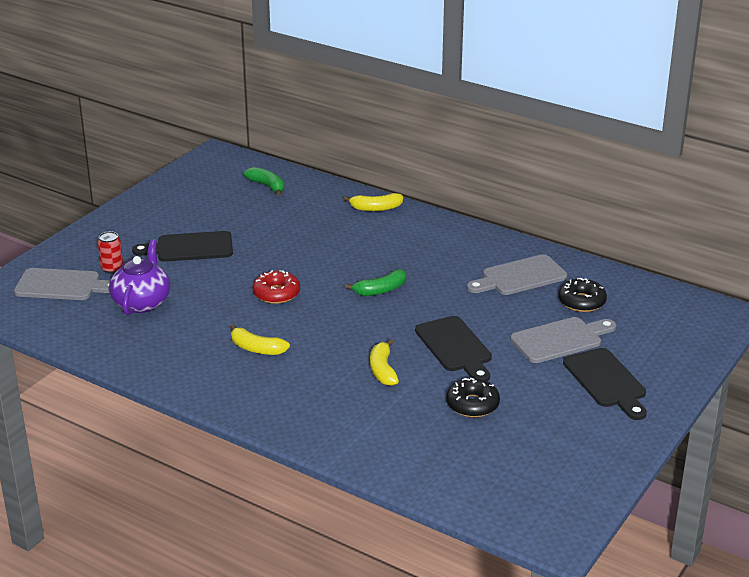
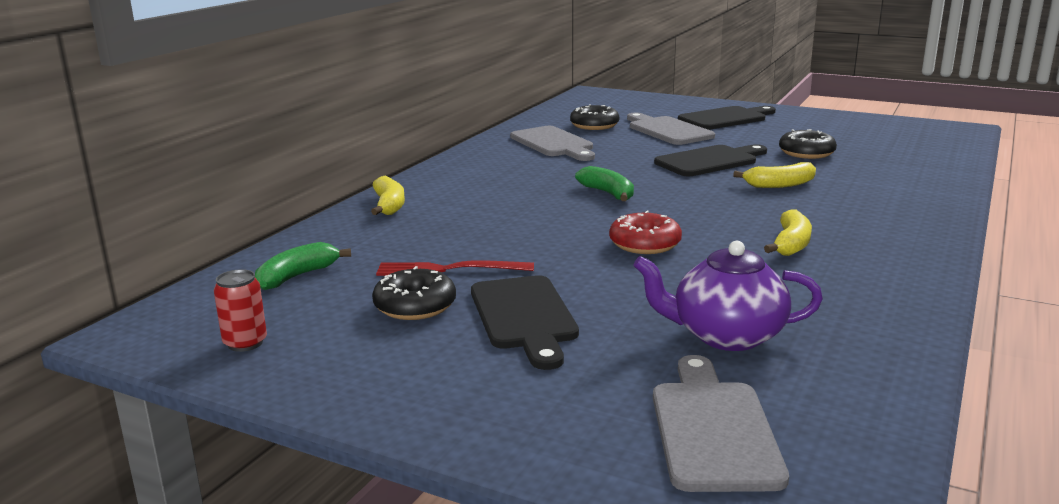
camera: 95 degrees left, 10 degrees down
red can [97,231,123,273] -> red can moved to [214,269,267,352]
none -> black donut [372,266,456,320]
none -> red fork [376,260,534,276]

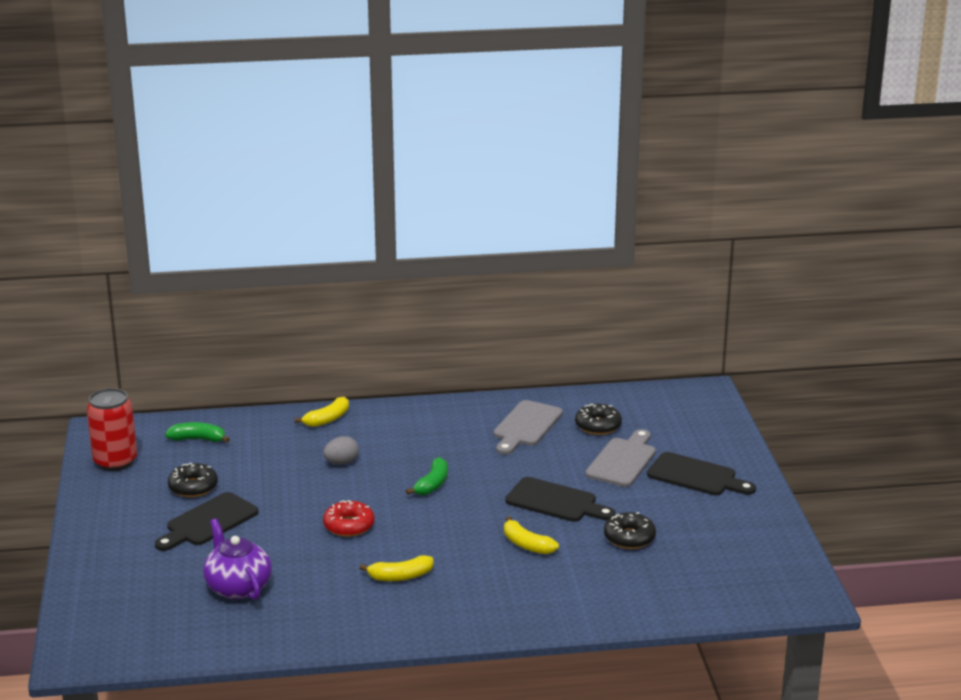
camera: 55 degrees right, 5 degrees up
red can [214,269,267,352] -> red can [86,388,137,471], size x1.88
red fork [376,260,534,276] -> none
grey cutting board [653,355,789,492] -> none
none -> grey egg [323,436,359,464]

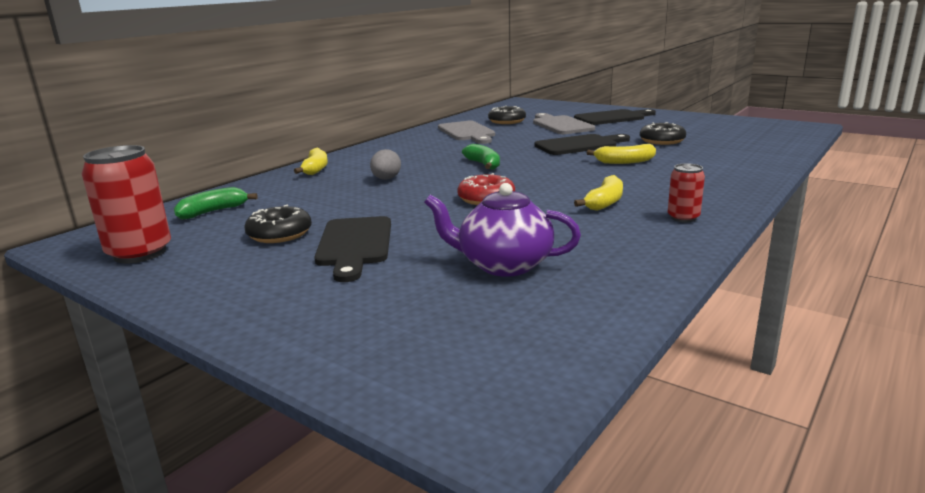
camera: 45 degrees left, 5 degrees down
none -> red can [668,163,705,222]

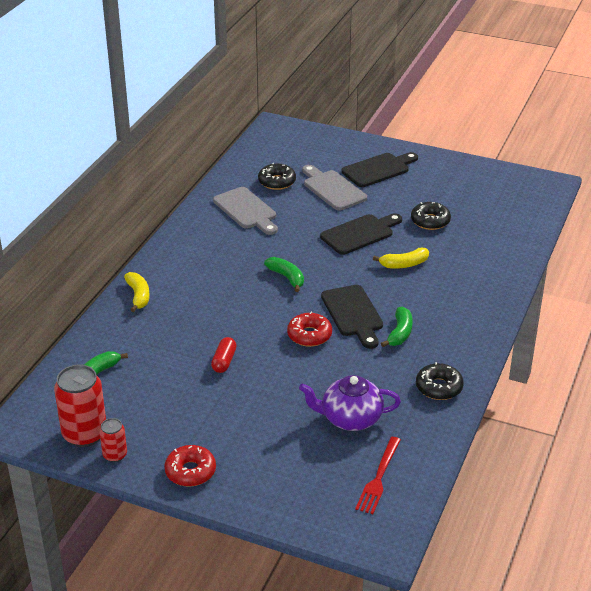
camera: 15 degrees left, 15 degrees up
black donut [245,204,312,243] -> black donut moved to [416,362,464,400]
black cutting board [314,216,391,282] -> black cutting board moved to [321,285,383,349]
grey egg [370,149,401,180] -> none
yellow banana [574,175,623,211] -> green banana [381,307,413,347]
red can [668,163,705,222] -> red can moved to [99,418,127,462]
none -> red donut [164,445,216,487]
none -> red capsule [211,337,237,373]
none -> red fork [355,437,401,514]

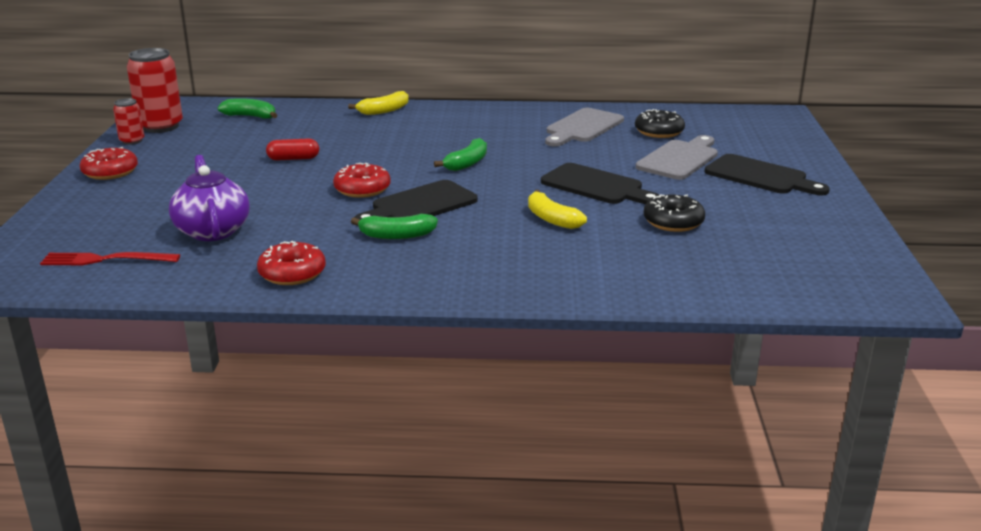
camera: 70 degrees right, 10 degrees down
black donut [416,362,464,400] -> red donut [257,241,326,285]

